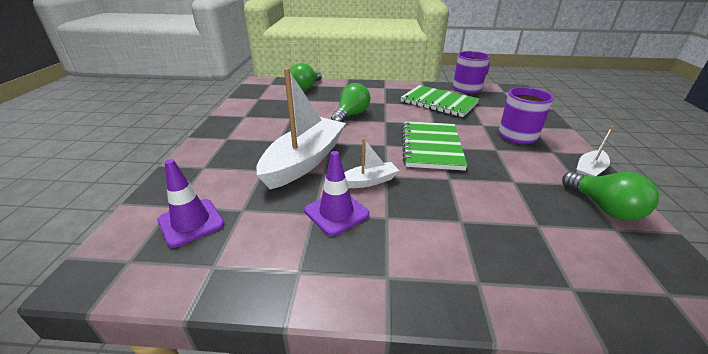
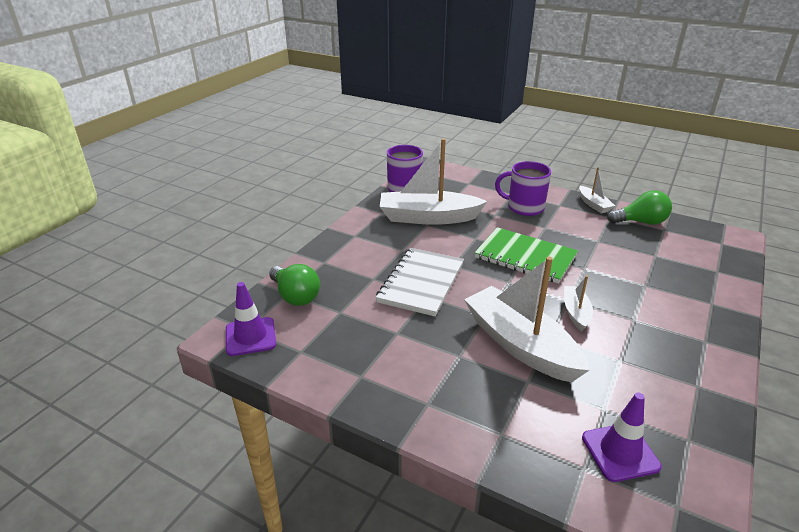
camera: 65 degrees left, 0 degrees up
purple traffic cone [304,151,369,236] -> purple traffic cone moved to [226,282,276,356]
green light bulb [331,83,370,122] -> white notebook [376,248,464,316]
green notebook [400,85,479,117] -> white boat [380,138,487,225]

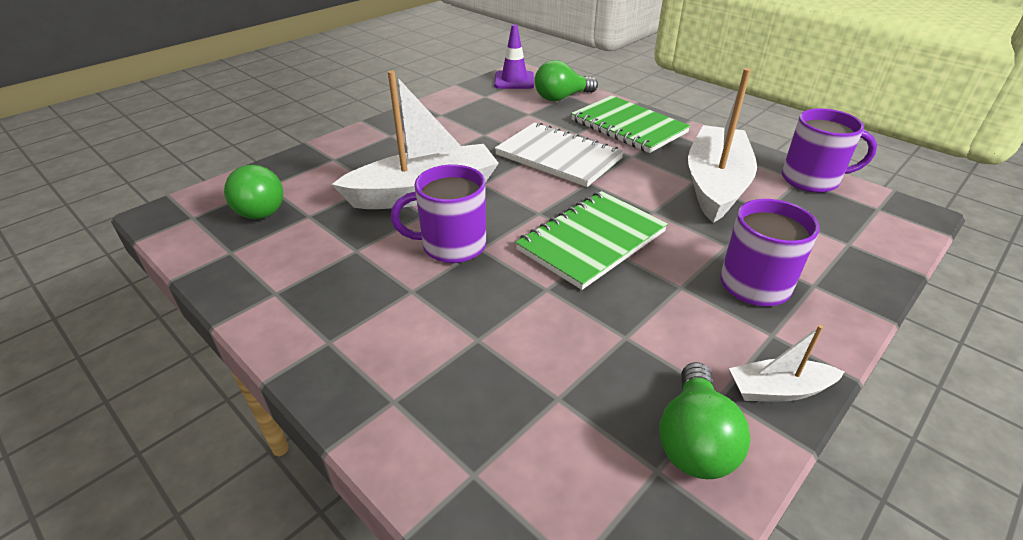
camera: 105 degrees right, 5 degrees up
white boat [564,275,593,332] -> purple mug [391,165,486,263]
purple traffic cone [582,392,662,482] -> green light bulb [224,165,283,219]
none -> green notebook [571,95,690,153]

